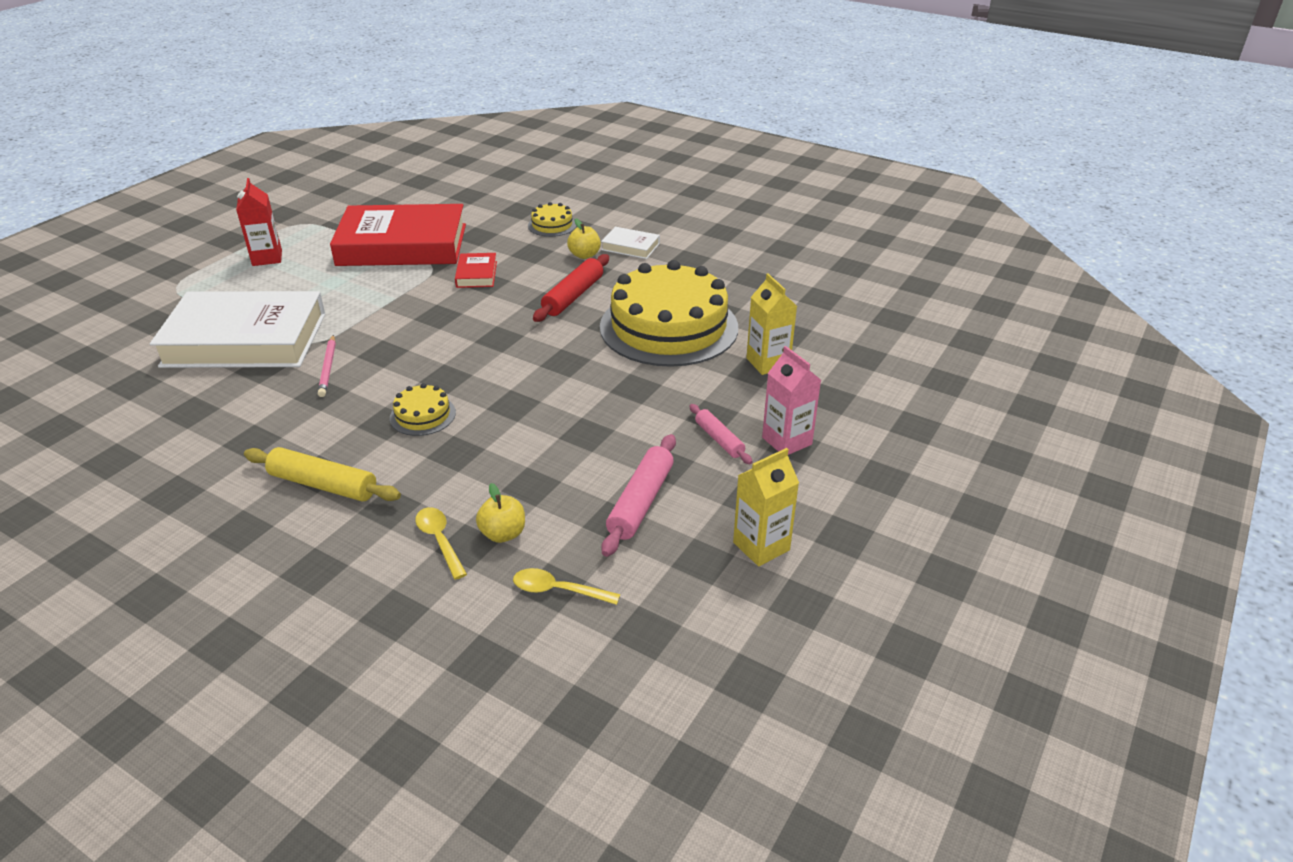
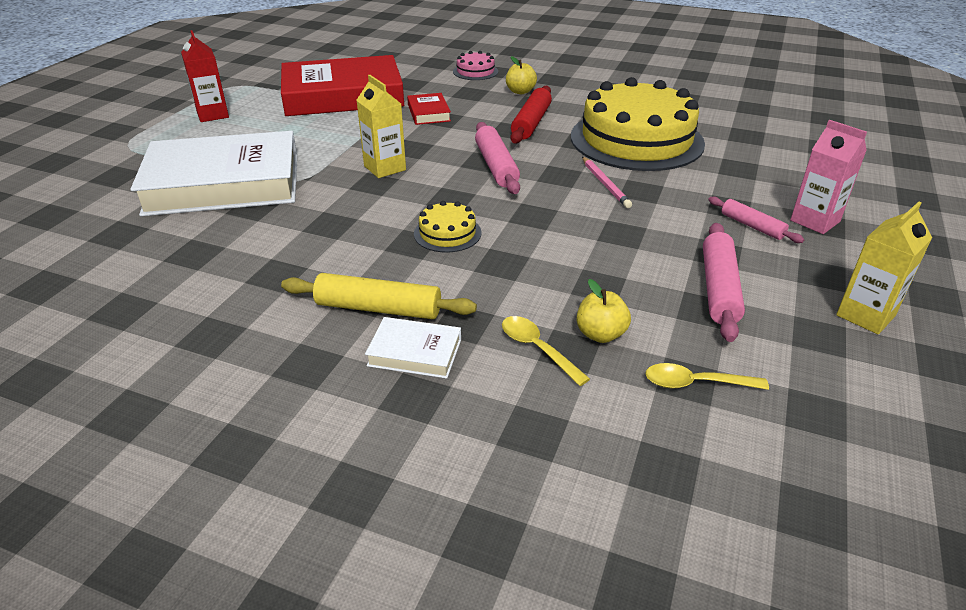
camera: 10 degrees left, 0 degrees up
pink pencil [318,335,336,397] -> pink pencil moved to [582,157,632,208]
yellow cake [528,202,577,237] -> pink cake [453,51,498,80]
white book [601,227,660,259] -> white book moved to [365,317,461,379]
yellow carton [746,274,797,375] -> yellow carton moved to [356,75,406,178]
none -> pink rolling pin [475,122,520,194]

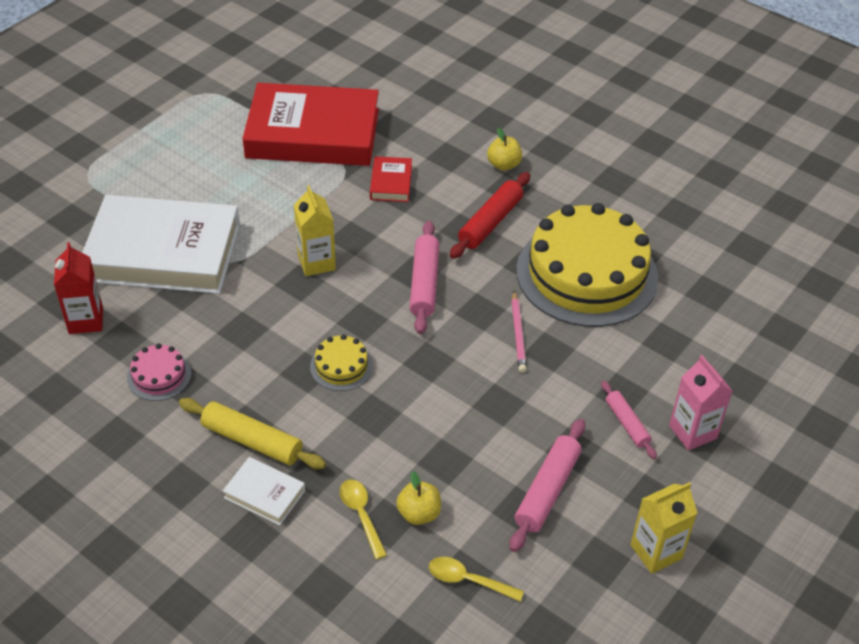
camera: 15 degrees right, 10 degrees up
red carton [181,30,229,122] -> red carton moved to [54,242,103,334]
pink cake [453,51,498,80] -> pink cake moved to [127,343,191,401]

